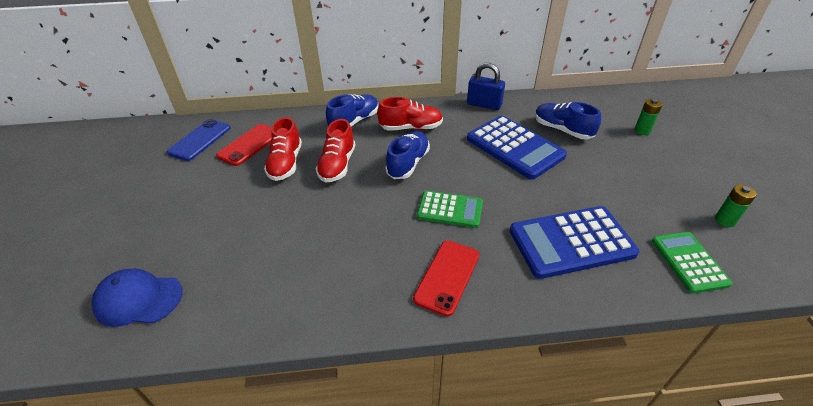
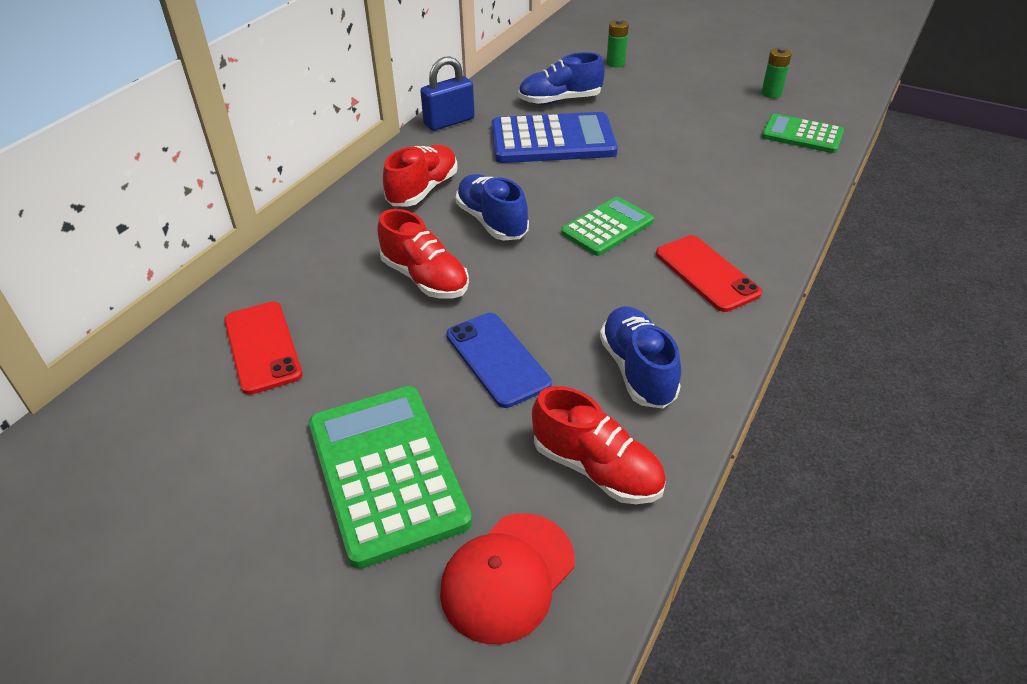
camera: 55 degrees left, 0 degrees up
blue cap [92,269,182,327] -> red cap [440,513,575,644]
blue phone [167,119,231,161] -> blue phone moved to [446,313,552,408]
red shoe [264,117,302,181] -> red shoe moved to [532,386,666,504]
blue shoe [326,94,379,127] -> blue shoe moved to [600,307,681,409]
blue calculator [510,206,639,279] -> none
none -> green calculator [309,386,472,569]

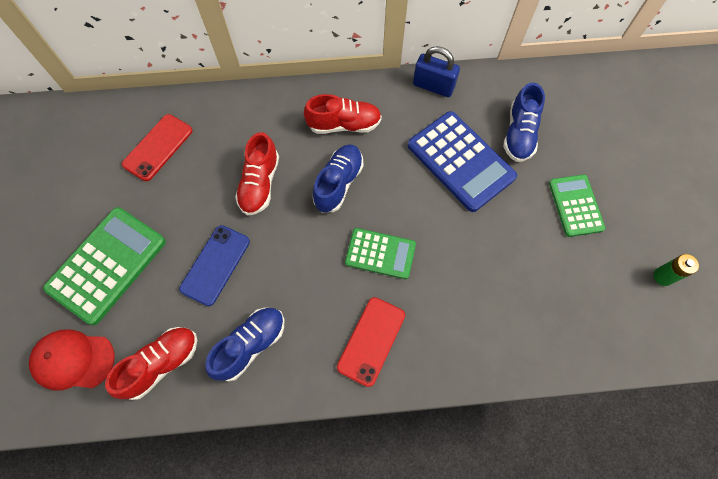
camera: 55 degrees right, 25 degrees up
blue shoe [518,52,605,105] -> blue shoe turned 120 degrees counterclockwise [503,83,545,162]
red shoe [532,386,666,504] -> red shoe turned 135 degrees counterclockwise [105,327,197,400]
green battery [606,19,629,67] -> none
green calculator [762,114,844,153] -> green calculator moved to [549,175,605,237]

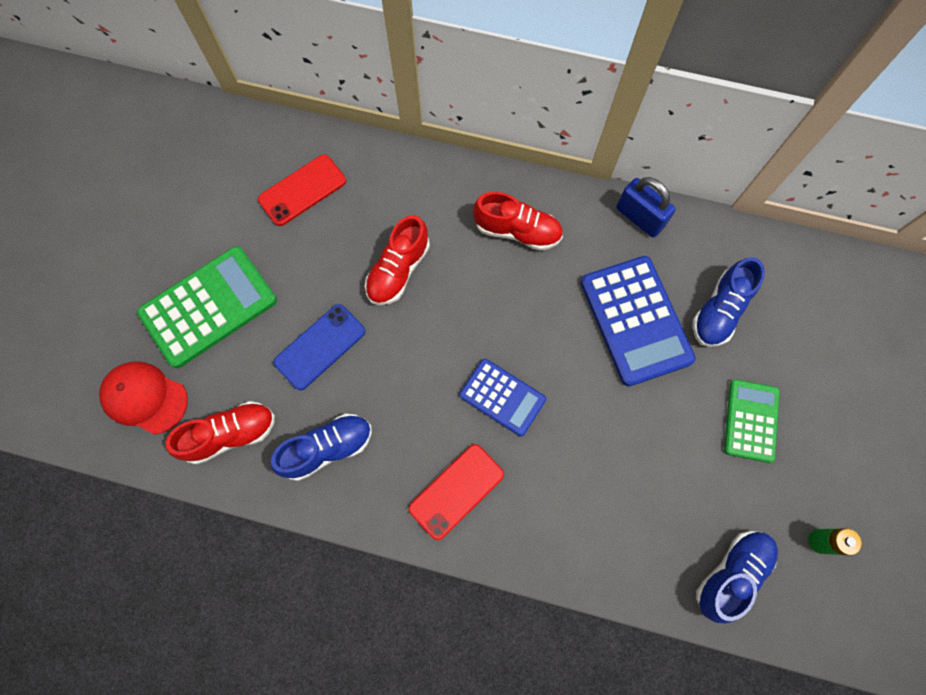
camera: 20 degrees right, 5 degrees up
blue shoe [313,144,363,213] -> blue shoe moved to [696,531,778,624]
green calculator [345,228,416,279] -> blue calculator [460,359,546,437]

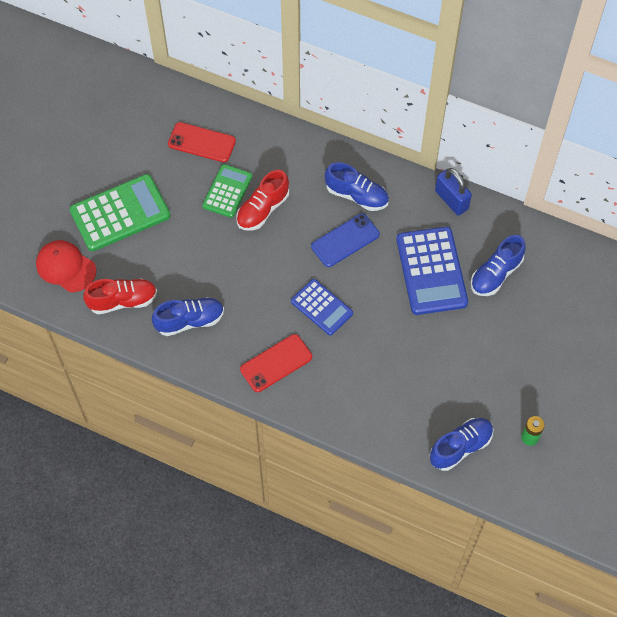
camera: 10 degrees right, 10 degrees down
red phone [258,154,346,226] -> red phone turned 45 degrees clockwise [168,122,236,162]
blue phone [274,304,365,390] -> blue phone moved to [311,213,380,267]
red shoe [473,192,563,251] -> blue shoe [325,162,389,211]
green calculator [724,379,780,463] -> green calculator moved to [202,164,252,218]

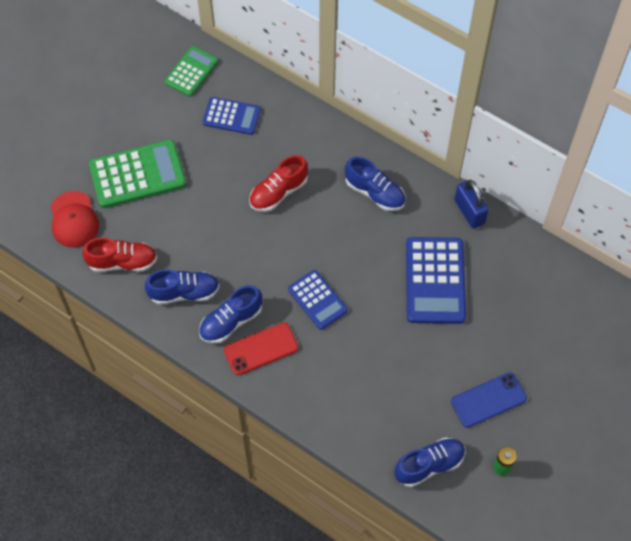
camera: 10 degrees right, 0 degrees up
red cap [36,240,96,292] -> red cap turned 150 degrees counterclockwise [51,191,99,248]
red phone [168,122,236,162] -> blue calculator [203,97,261,135]
green calculator [202,164,252,218] -> green calculator moved to [165,46,218,97]
blue phone [311,213,380,267] -> blue phone moved to [451,372,527,428]
blue shoe [471,235,526,296] -> blue shoe moved to [199,285,262,344]

